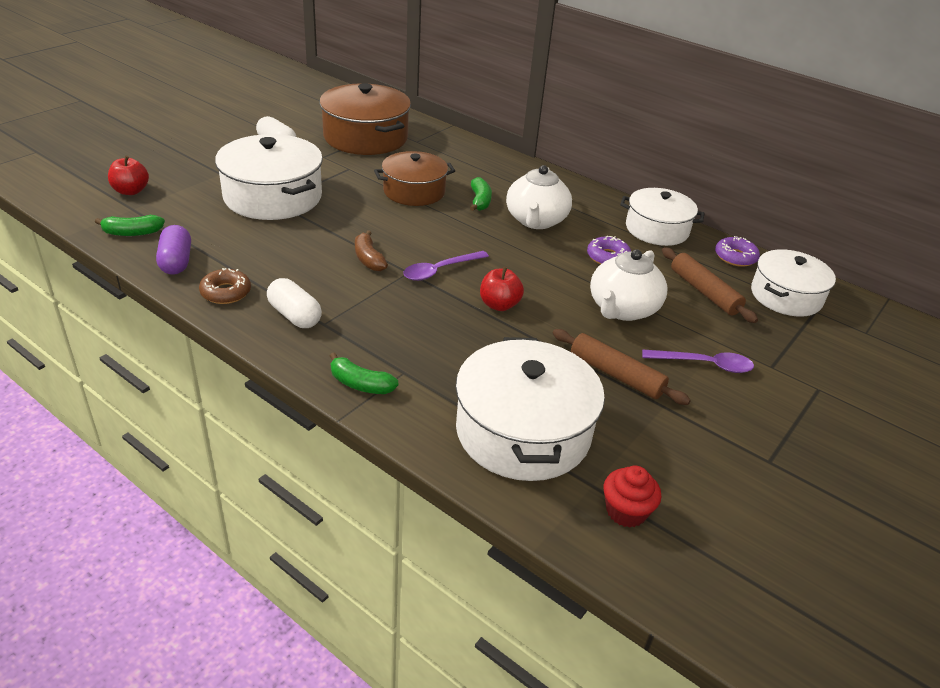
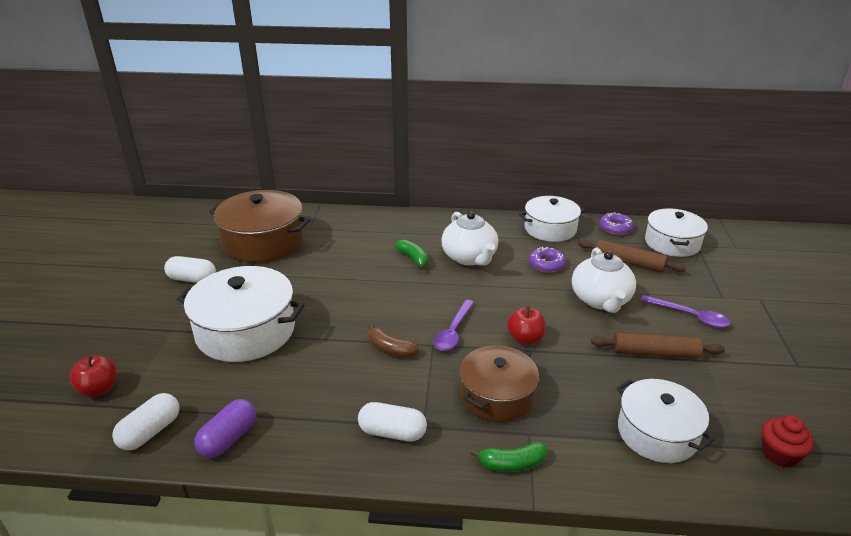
camera: 30 degrees left, 5 degrees down
green banana [95,215,165,236] -> white capsule [112,393,179,450]
purple capsule [156,225,191,275] -> purple capsule turned 75 degrees clockwise [194,399,256,458]
brown donut [199,268,251,304] -> none
brown pot [374,151,455,206] -> brown pot moved to [460,346,539,422]
white pot [455,337,605,481] -> white pot [617,379,714,463], size x0.66
purple spoon [642,349,754,373] -> purple spoon turned 60 degrees clockwise [641,295,730,328]

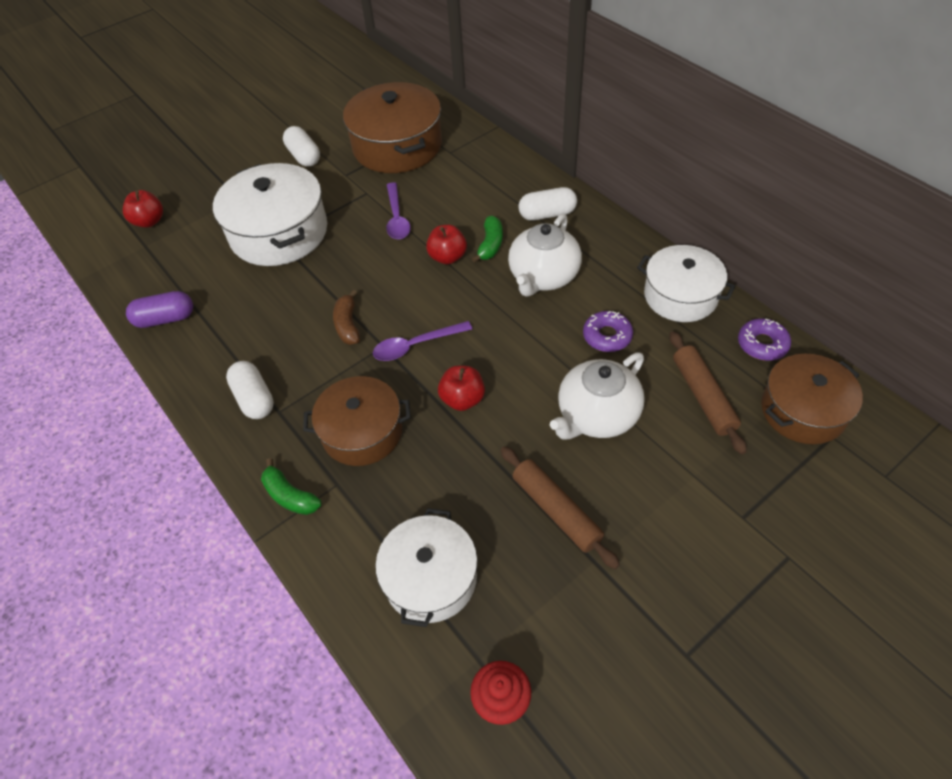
camera: 50 degrees right, 20 degrees up
white capsule [112,393,179,450] -> white capsule moved to [518,187,577,221]
purple spoon [641,295,730,328] -> purple spoon moved to [386,182,411,239]
white pot [645,208,708,257] -> brown pot [761,354,863,444]
none -> red apple [426,225,467,265]

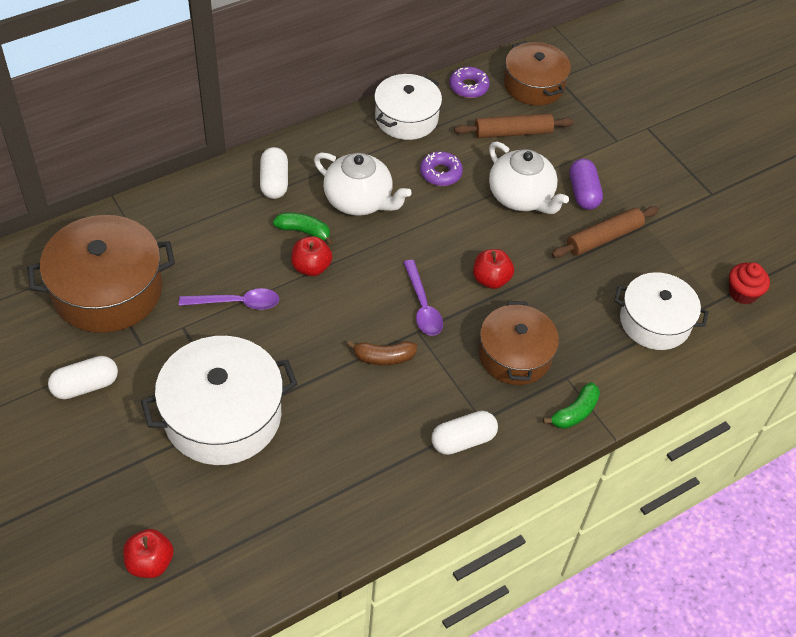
camera: 90 degrees left, 0 degrees up
purple capsule [126,291,193,328] -> purple capsule moved to [570,159,603,210]

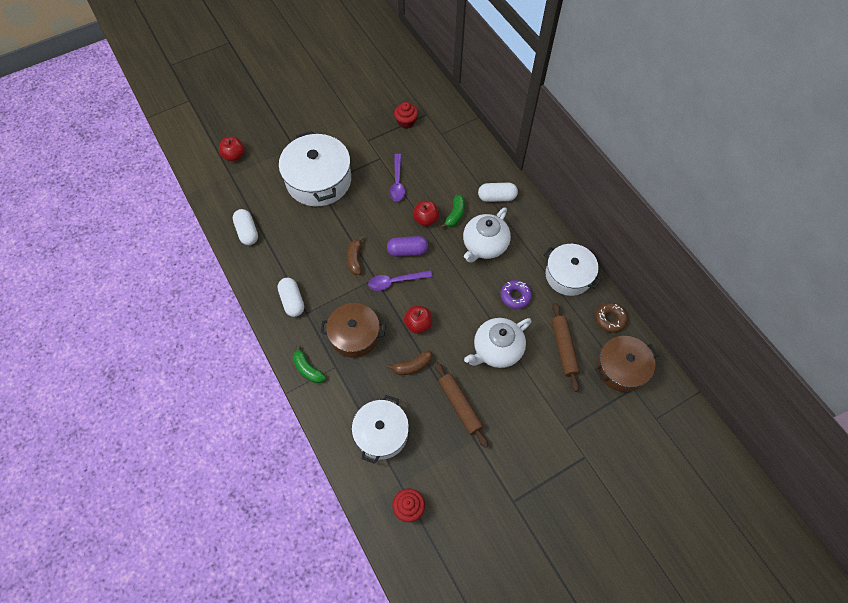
camera: 95 degrees right, 10 degrees up
brown pot [27,215,175,333] -> red cupcake [394,102,418,129]
white capsule [48,356,118,400] -> white capsule moved to [232,209,258,245]
purple donut [449,67,490,98] -> brown donut [595,303,628,333]
purple capsule [570,159,603,210] -> purple capsule moved to [387,236,428,257]
none -> brown banana [387,350,432,375]

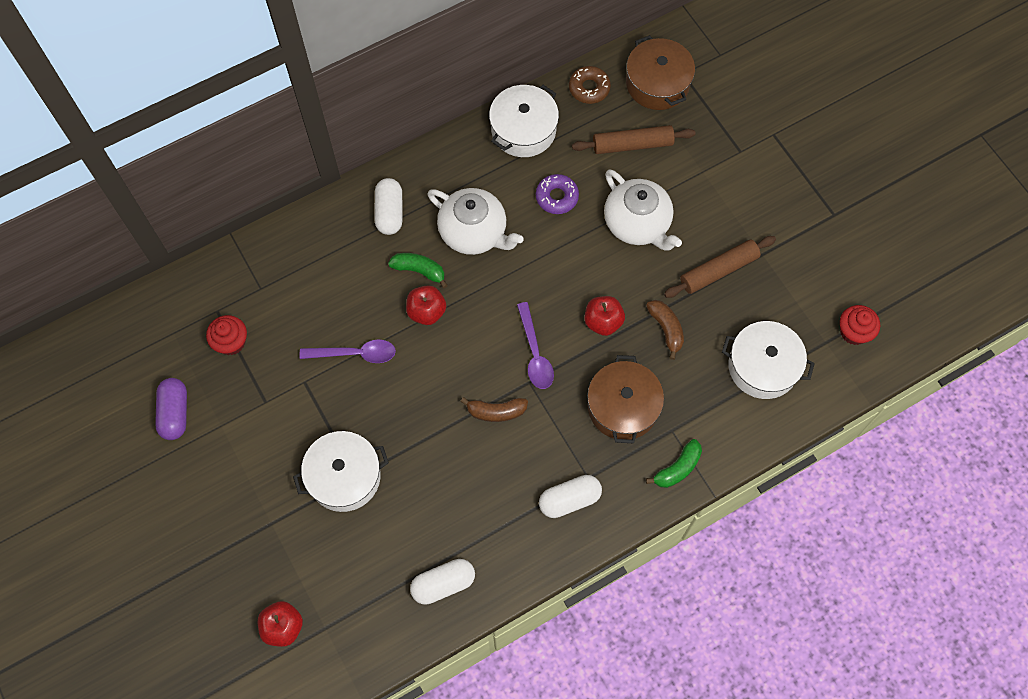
camera: 90 degrees left, 5 degrees up
white pot [279,131,351,207] -> white pot [293,431,389,512], size x0.66
purple capsule [387,236,428,257] -> purple capsule moved to [155,378,187,440]

